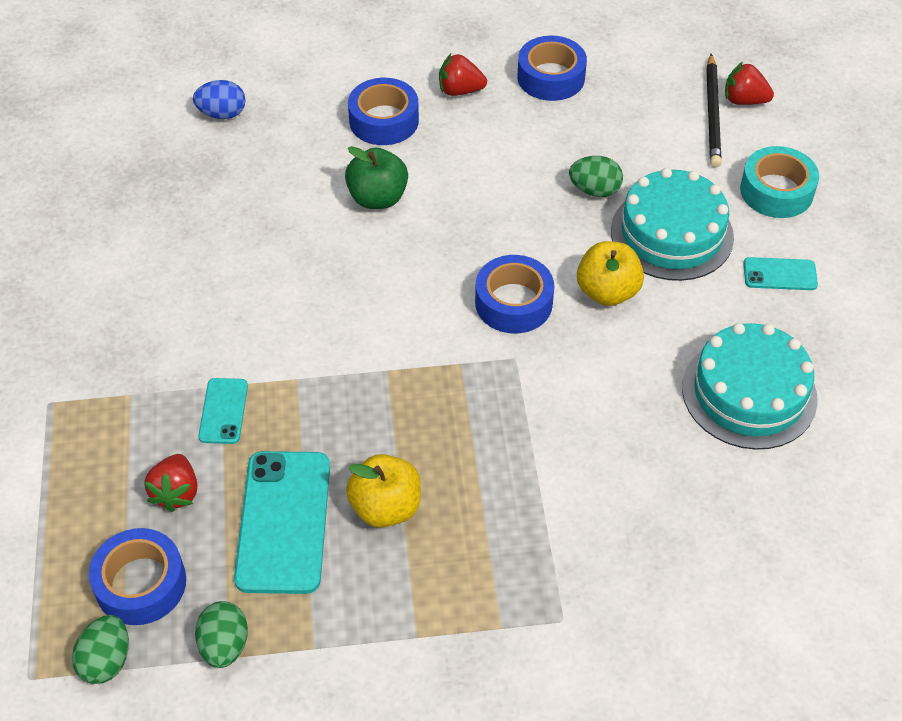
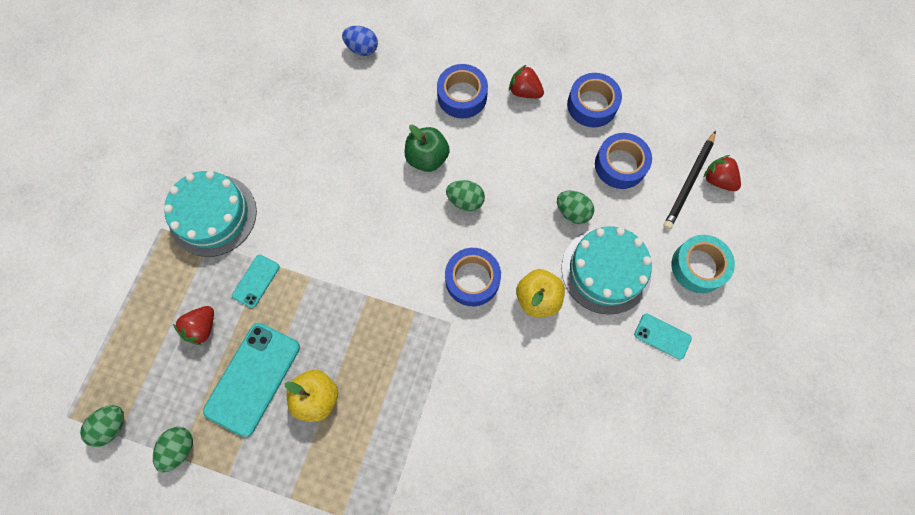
camera: 25 degrees right, 20 degrees up
blue tape [89,528,186,625] -> blue tape moved to [595,133,652,189]
turquoise cake [682,323,818,450] -> turquoise cake moved to [164,171,257,257]
none -> green egg [446,180,485,211]

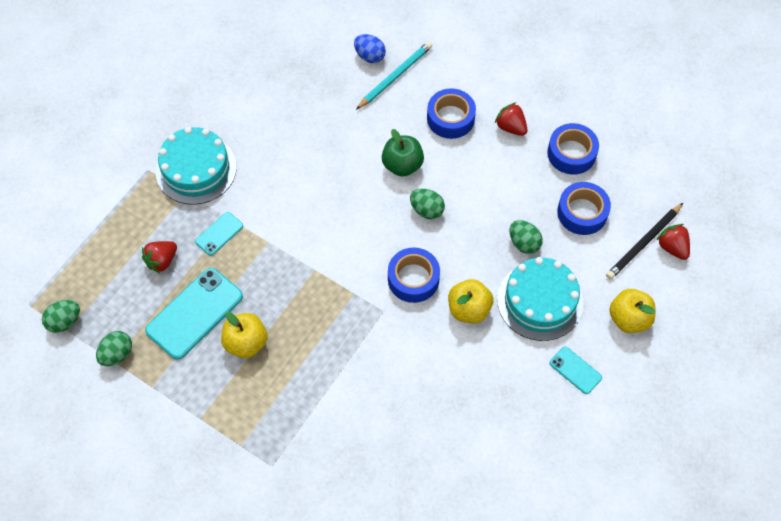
camera: 15 degrees right, 10 degrees down
turquoise tape [671,235,735,293] -> yellow apple [609,289,656,333]
none -> turquoise pencil [356,42,432,110]

